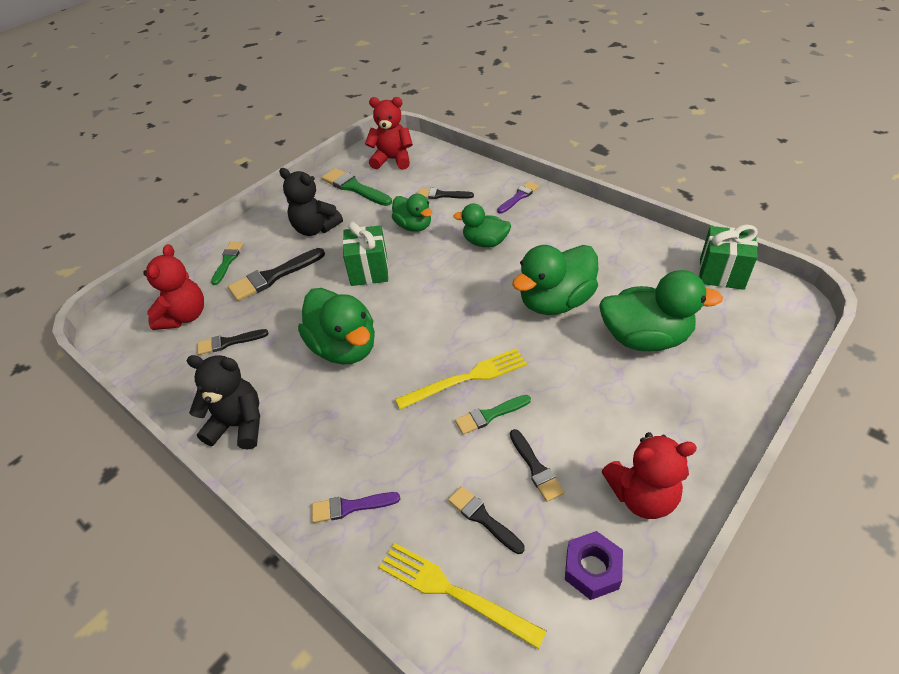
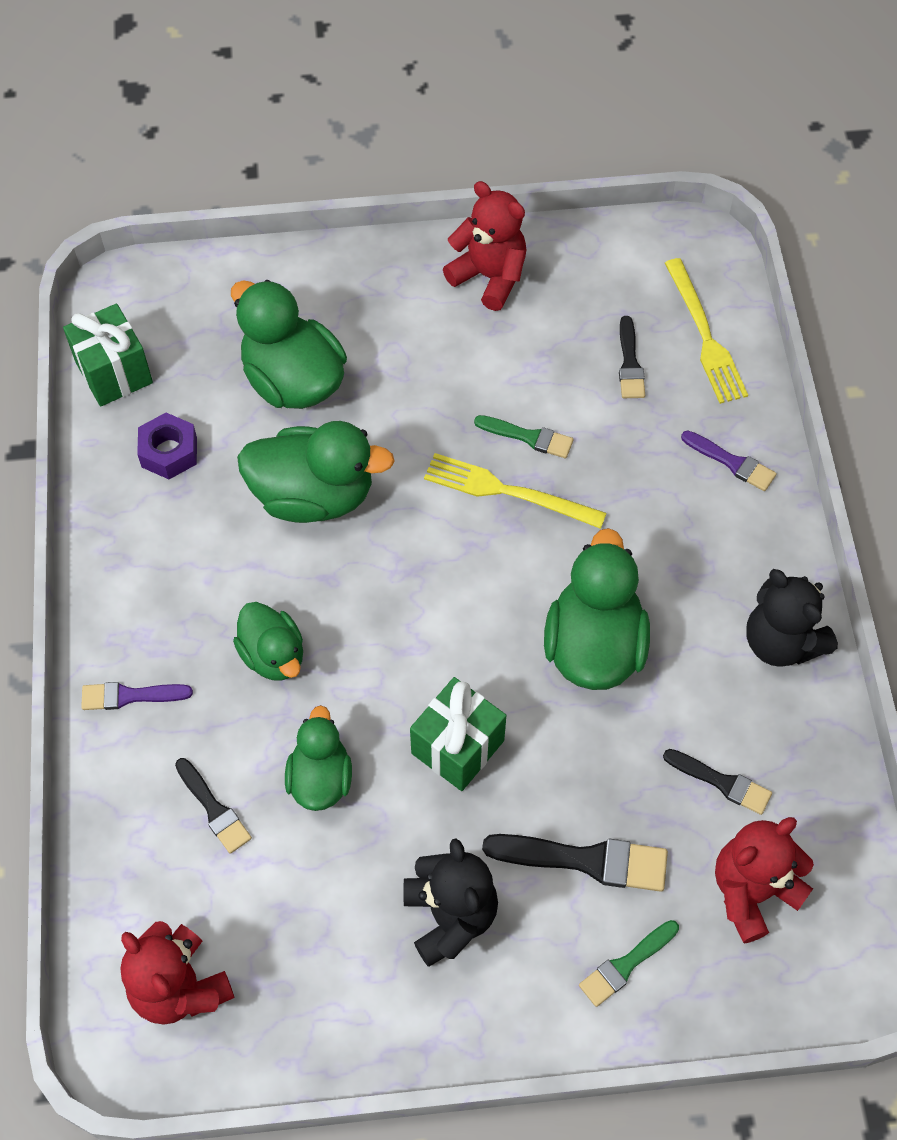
camera: 140 degrees left, 15 degrees up
green brush [322,168,392,206] -> none
black brush [510,429,564,502] -> none
purple nut [565,531,623,600] -> purple nut moved to [137,413,197,479]

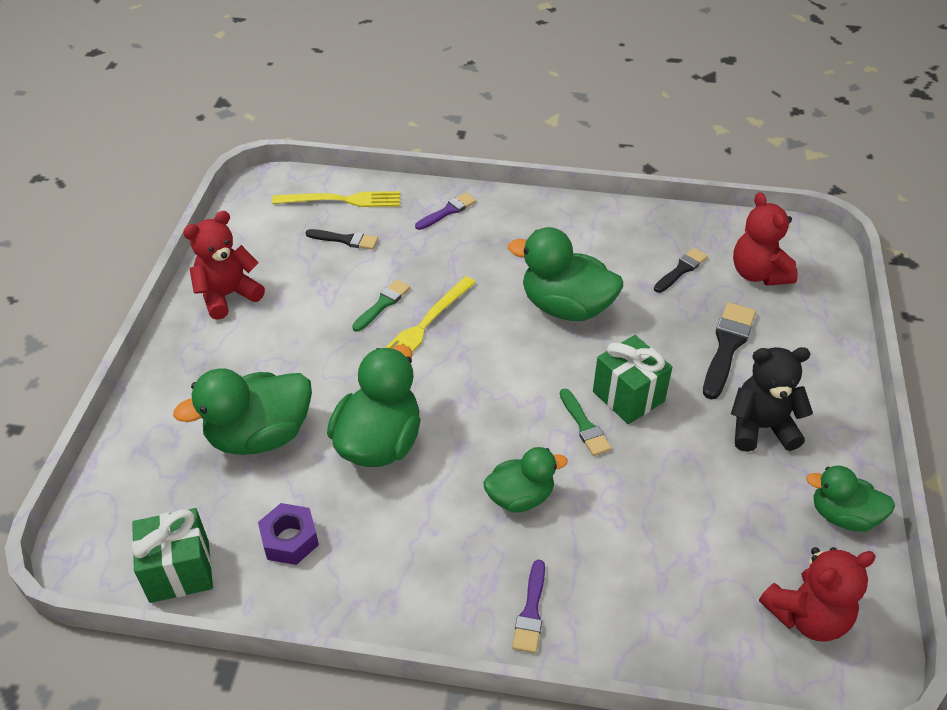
camera: 75 degrees left, 15 degrees down
black brush [175,758,252,854] -> none
green duck [285,705,352,811] -> green duck moved to [806,466,895,532]
green brush [579,920,679,1007] -> green brush moved to [560,388,611,456]
black teddy bear [746,569,838,667] -> none

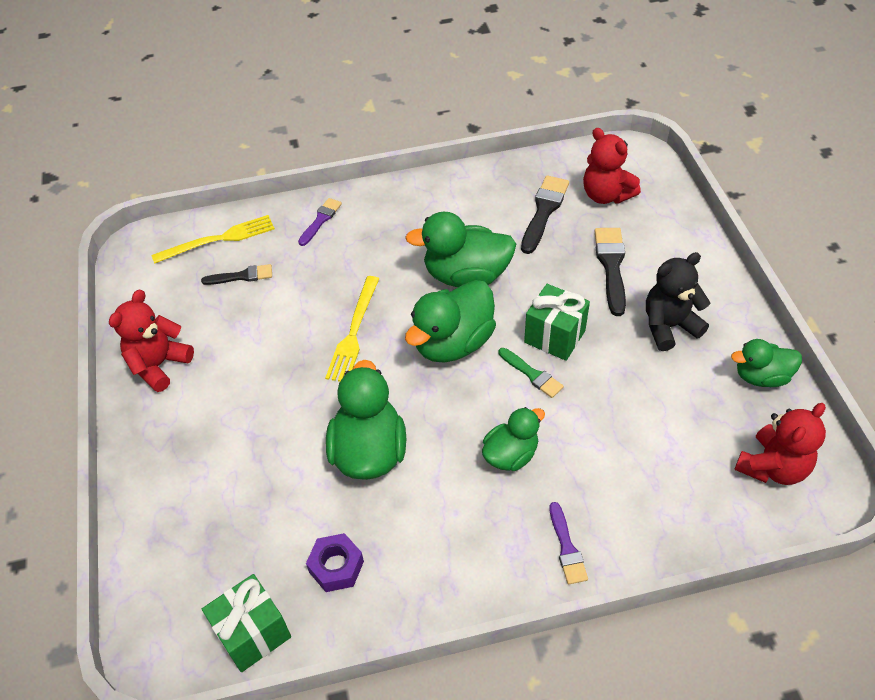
camera: 20 degrees left, 5 degrees up
green duck [173,368,312,455] -> green duck moved to [405,280,496,363]
green brush [352,279,410,332] -> none
black brush [654,248,708,293] -> black brush [521,175,569,254], size x1.59

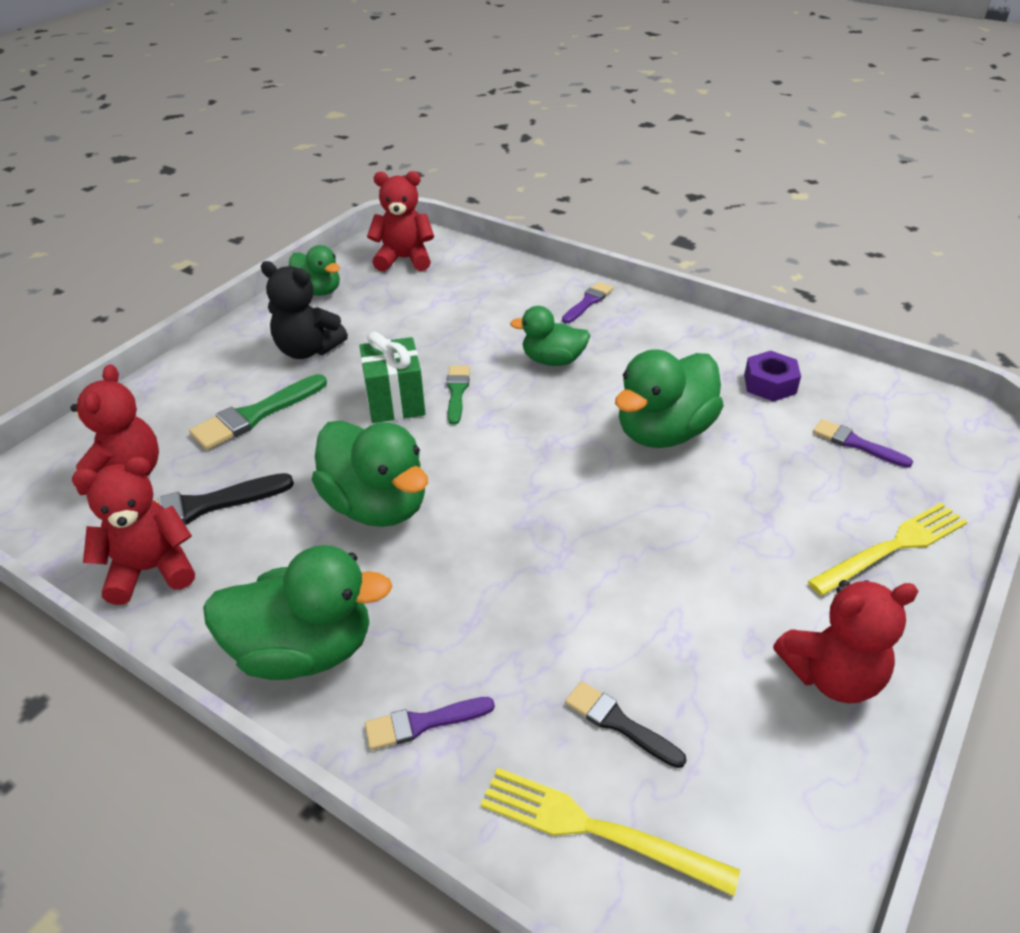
camera: 135 degrees left, 10 degrees down
green gift [202,574,291,672] -> none
yellow fork [325,276,379,382] -> yellow fork moved to [808,503,968,596]
green duck [405,280,496,363] -> green duck moved to [203,545,393,680]
black brush [594,228,626,316] -> green brush [189,374,327,450]
none -> red teddy bear [72,457,195,605]
none -> purple brush [813,419,913,468]

